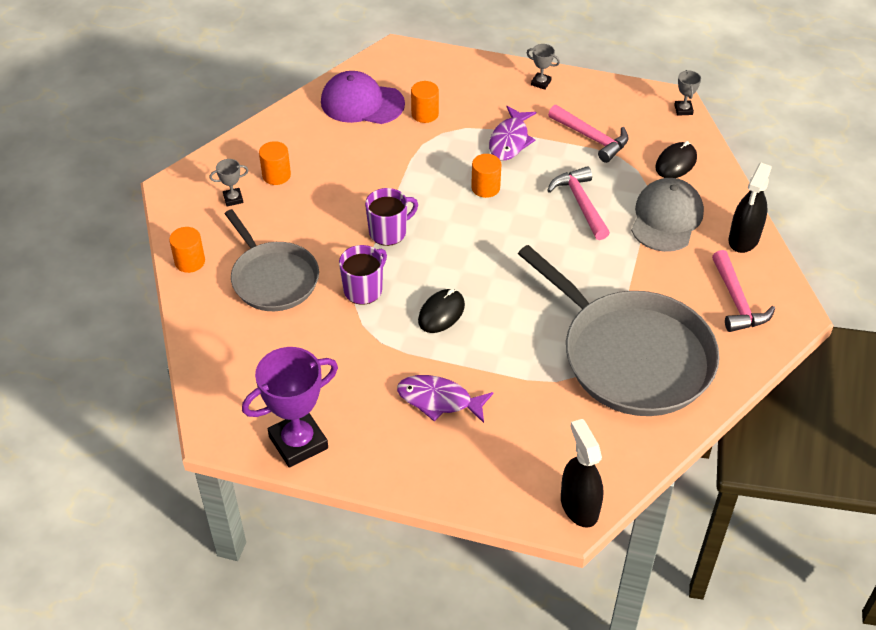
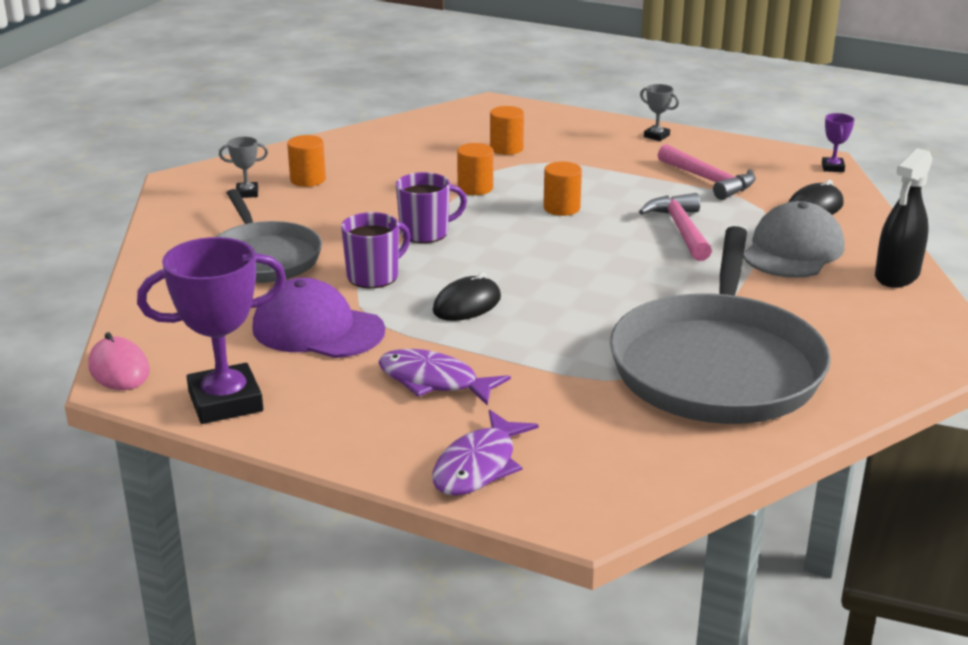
camera: 10 degrees right, 20 degrees down
orange cylinder [169,227,205,273] -> orange cylinder moved to [457,143,493,195]
purple cap [321,71,405,124] -> purple cap moved to [252,278,385,358]
purple fish [489,106,536,161] -> purple fish moved to [432,410,539,496]
grey pan [518,245,720,416] -> grey pan turned 45 degrees clockwise [610,226,831,424]
black spray bottle [561,419,603,528] -> none
grey trophy [674,70,701,116] -> purple trophy [822,113,855,172]
pink hammer [712,250,775,332] -> none
none -> pink mouse [88,332,150,390]

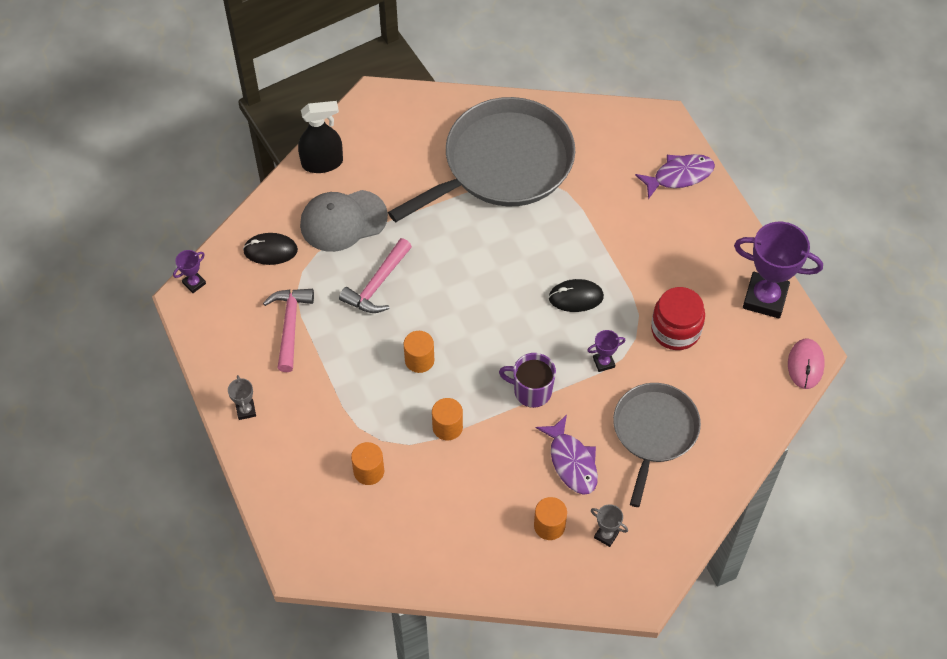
camera: 140 degrees left, 30 degrees up
purple cap [252,278,385,358] -> red jar [651,287,705,350]
purple mug [341,212,411,288] -> purple trophy [587,330,626,372]
purple fish [378,349,511,406] -> purple fish moved to [536,415,598,495]

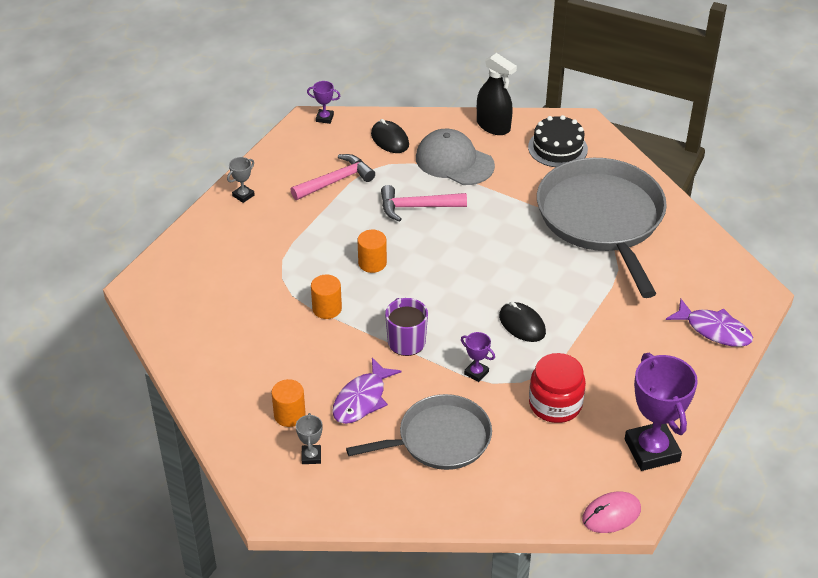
camera: 55 degrees right, 15 degrees down
orange cylinder [351,442,384,485] -> none
grey pan [388,97,575,222] -> grey pan turned 120 degrees counterclockwise [537,158,667,298]
none -> black cake [528,115,588,167]

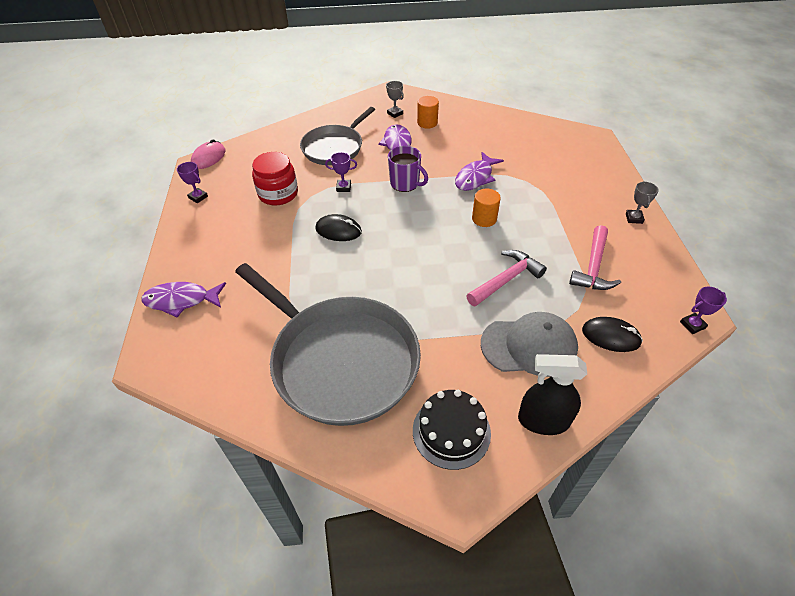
camera: 145 degrees right, 5 degrees up
orange cylinder [311,275,342,319] -> purple fish [455,152,504,191]
purple trophy [625,353,698,471] -> purple trophy [177,162,208,203], size x0.45

